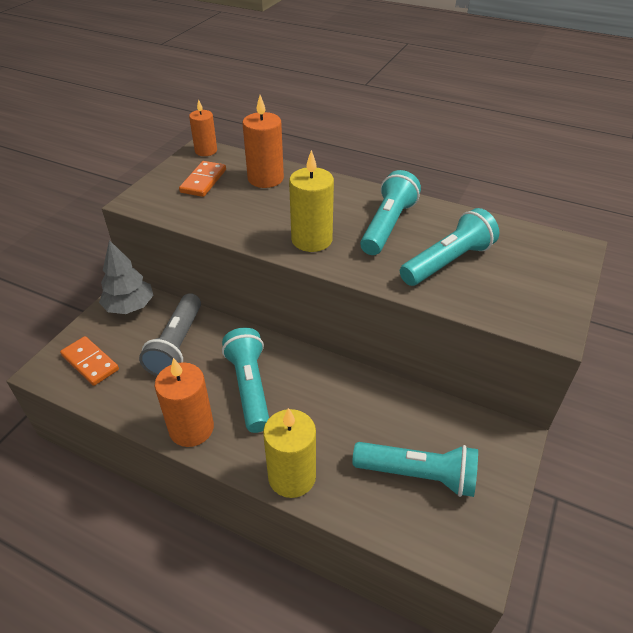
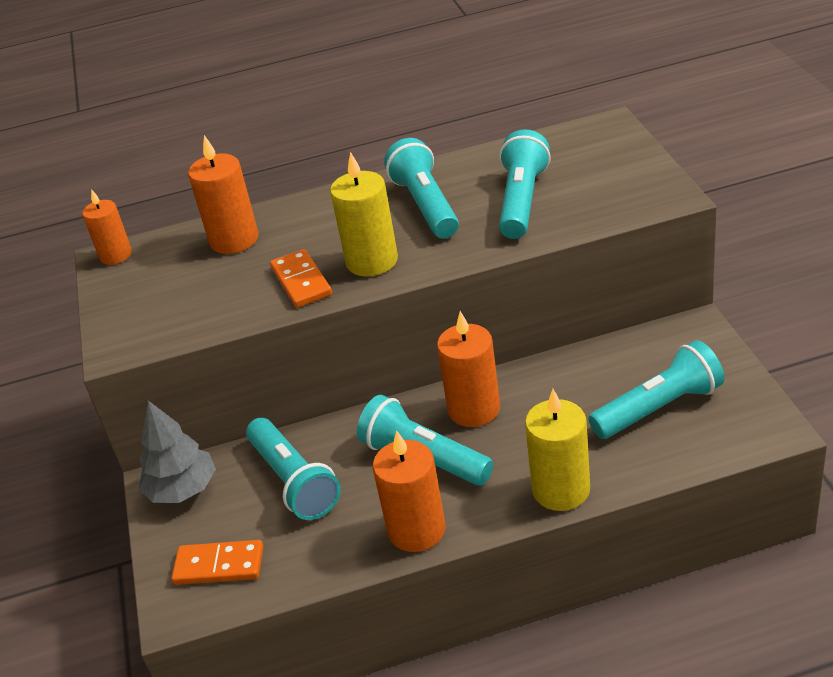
camera: 35 degrees left, 5 degrees down
grey flashlight [139,293,201,376] -> turquoise flashlight [246,418,341,520]
orange domino [179,161,226,197] -> orange domino moved to [270,249,332,308]
none -> orange candle [437,311,500,427]

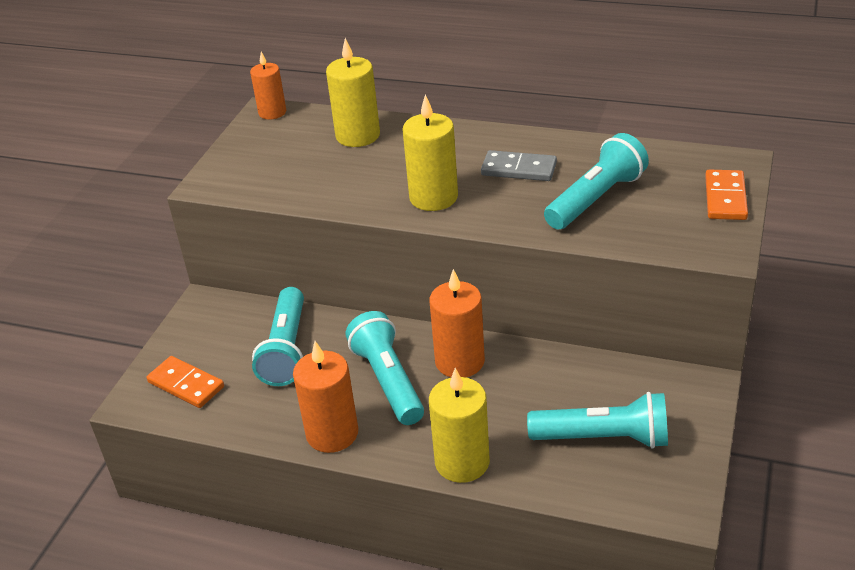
camera: 30 degrees right, 0 degrees up
grey tree [139,401,216,503] -> none
orange candle [188,135,259,254] -> yellow candle [326,38,380,147]
orange domino [270,249,332,308] -> orange domino moved to [705,169,748,220]
turquoise flashlight [384,138,459,238] -> grey domino [481,150,557,181]

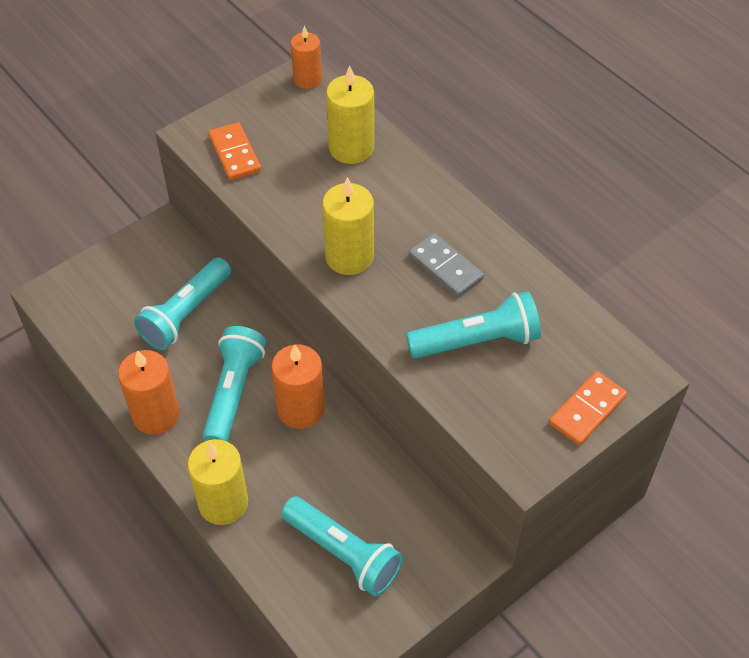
camera: 30 degrees right, 15 degrees up
orange domino [147,356,224,408] -> orange domino moved to [209,122,261,180]

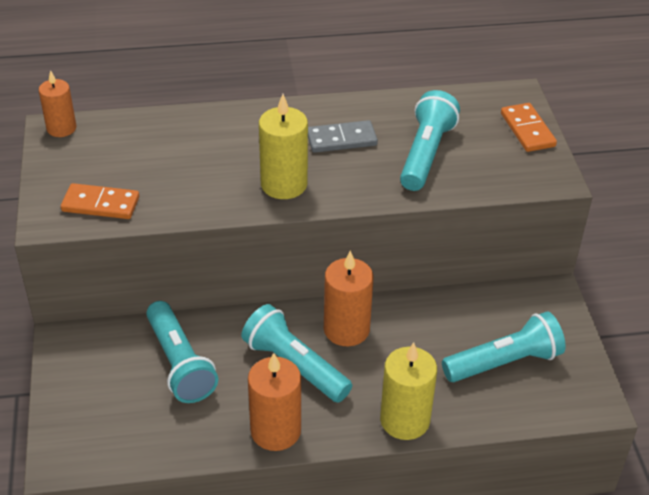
camera: 60 degrees left, 10 degrees down
yellow candle [326,65,374,164] -> none

